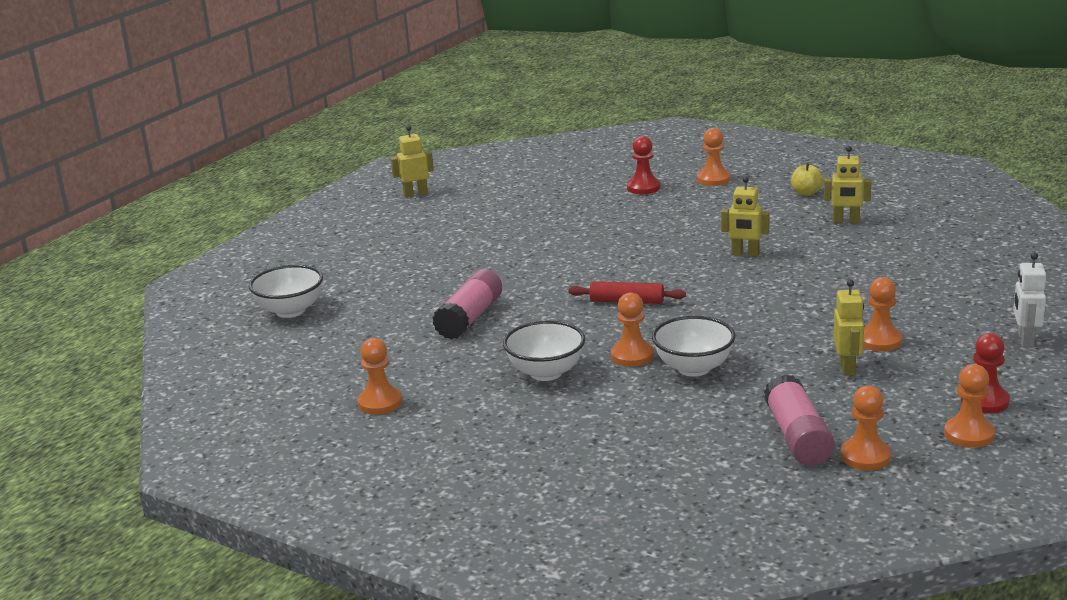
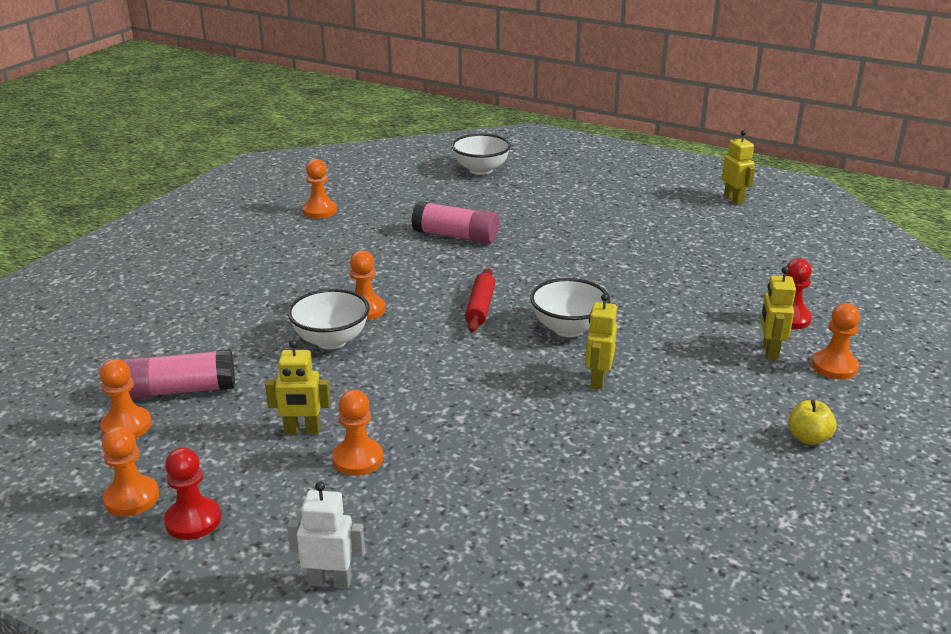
camera: 85 degrees right, 5 degrees up
white bowl [503,321,585,381] -> white bowl moved to [530,278,610,337]
yellow robot [824,146,871,223] -> yellow robot moved to [760,266,796,359]

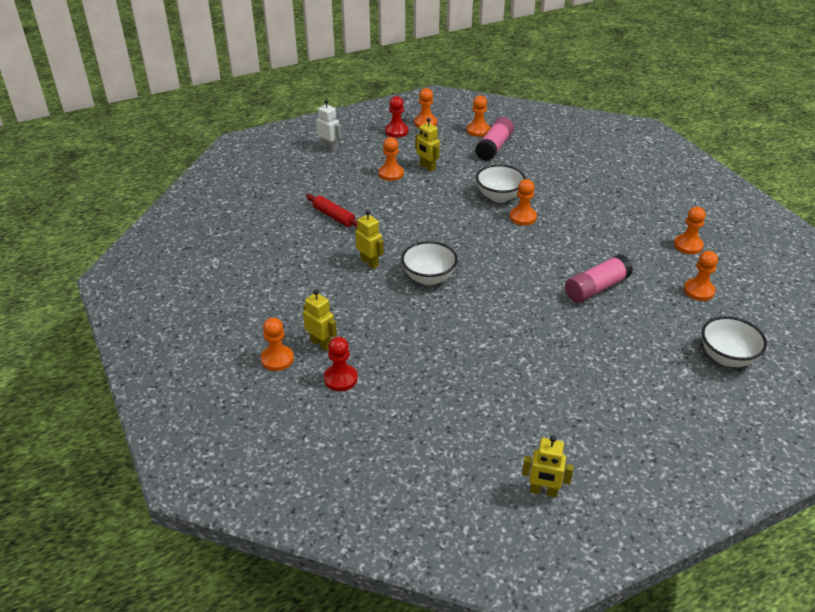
camera: 125 degrees right, 10 degrees up
yellow robot [265,340,330,434] -> yellow robot turned 75 degrees counterclockwise [415,118,440,172]
white robot [287,481,365,589] -> white robot turned 90 degrees counterclockwise [316,99,342,152]
red rolling pin [465,268,495,332] -> red rolling pin moved to [306,194,358,227]
yellow apple [788,400,837,445] -> none
none -> orange pawn [684,251,718,301]

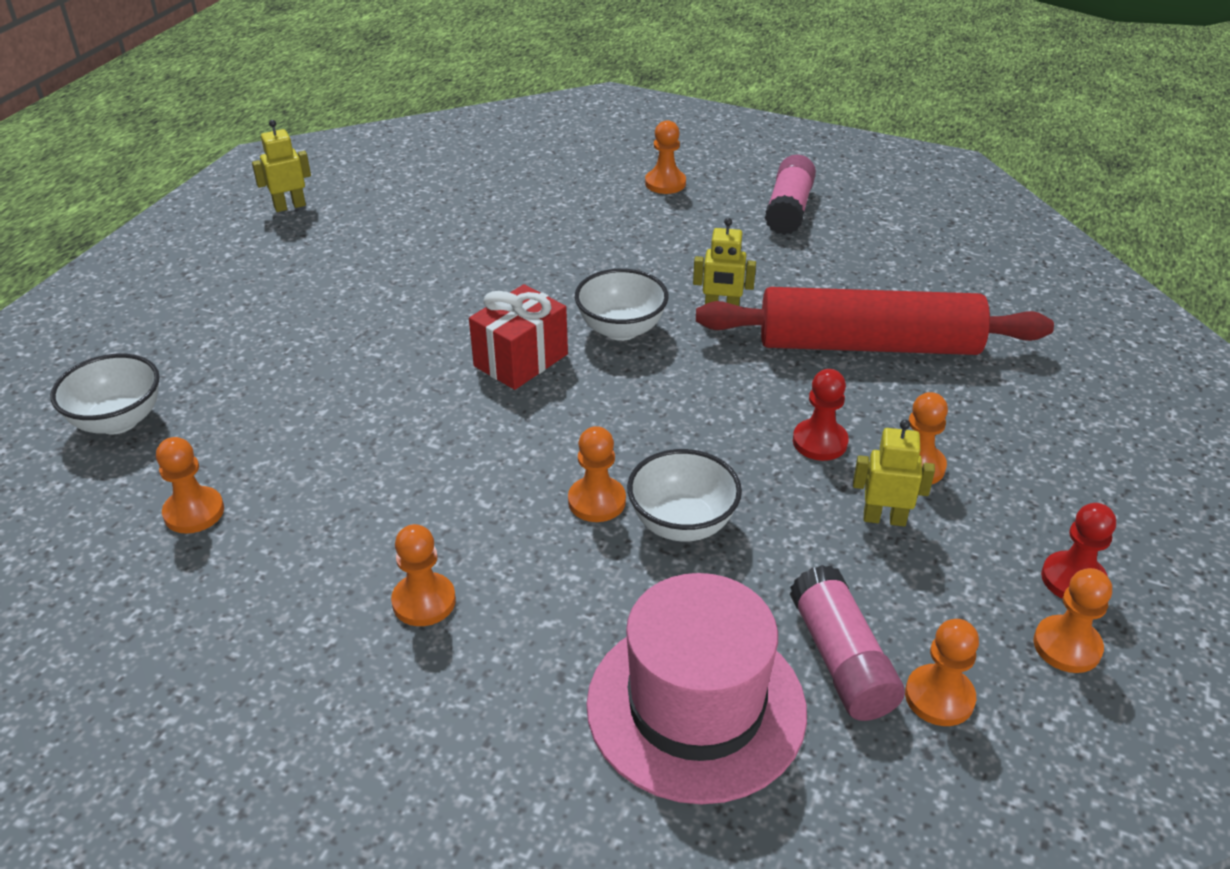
camera: 140 degrees right, 0 degrees up
yellow robot [303,289,337,351] -> none
red rolling pin [306,194,358,227] -> red rolling pin [696,287,1054,355], size x2.37
white robot [316,99,342,152] -> none
red pawn [324,337,358,391] -> red pawn moved to [793,369,849,461]
pink glue stick [565,254,633,303] -> pink glue stick moved to [765,155,816,235]
orange pawn [674,207,706,254] -> orange pawn moved to [391,524,456,626]
none -> red gift [469,284,568,390]
none -> pink hat [586,573,807,804]

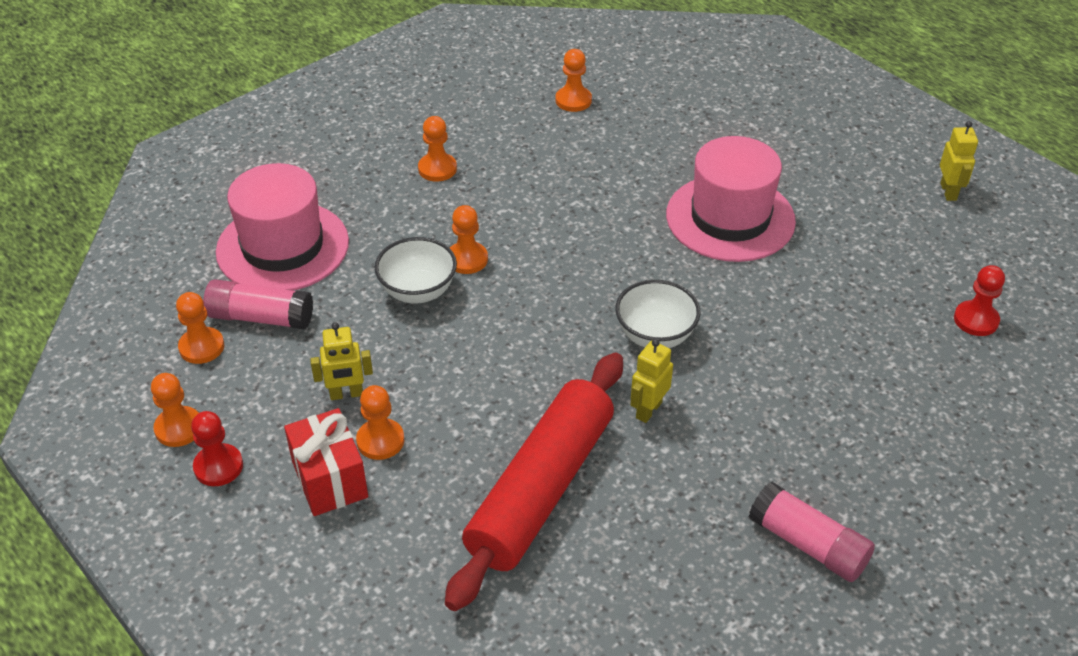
camera: 115 degrees right, 5 degrees up
white bowl [50,354,160,434] -> none
red gift [469,284,568,390] -> red gift moved to [284,408,368,516]
orange pawn [645,120,686,194] -> none
red pawn [793,369,849,461] -> red pawn moved to [954,265,1005,336]
yellow robot [853,420,935,526] -> yellow robot turned 45 degrees clockwise [310,322,373,400]
none -> pink hat [666,136,796,262]

